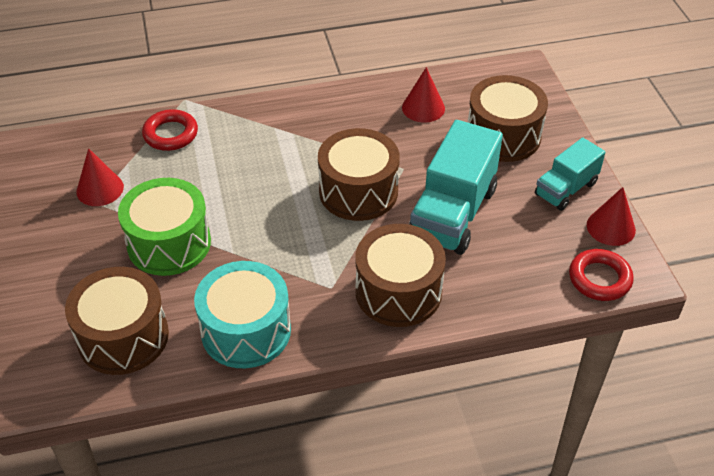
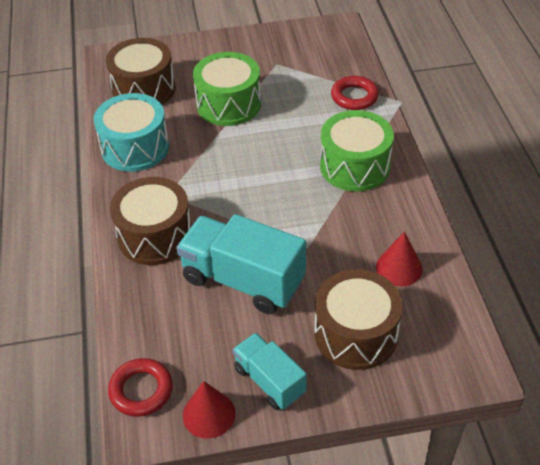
camera: 95 degrees right, 0 degrees up
red cone [76,148,124,206] -> none
brown drum [318,128,400,221] -> none
none -> green drum [320,110,394,192]

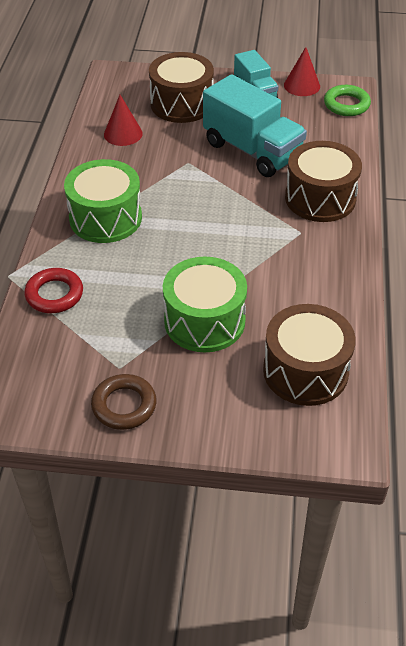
camera: 165 degrees left, 0 degrees up
turquoise drum [94,93,169,172] -> none
red ring [108,358,173,417] -> green ring [324,85,371,116]
none -> brown ring [91,374,156,430]

